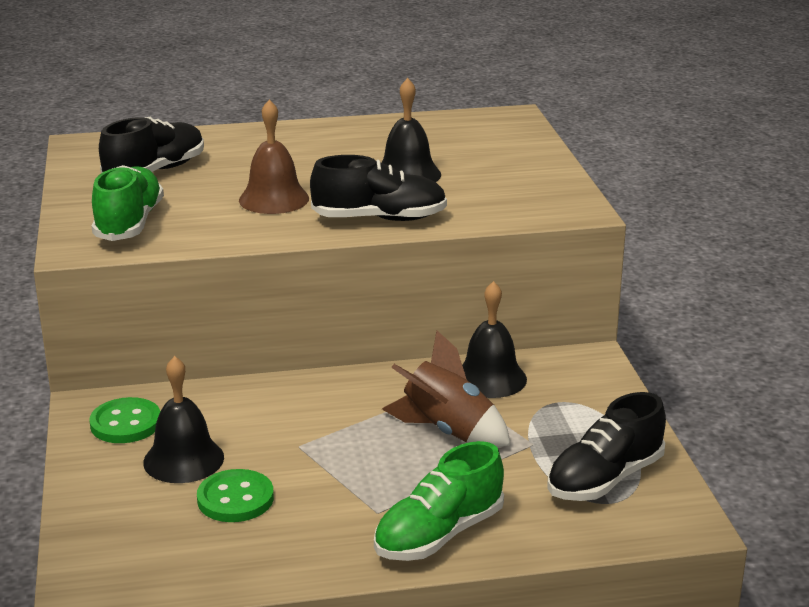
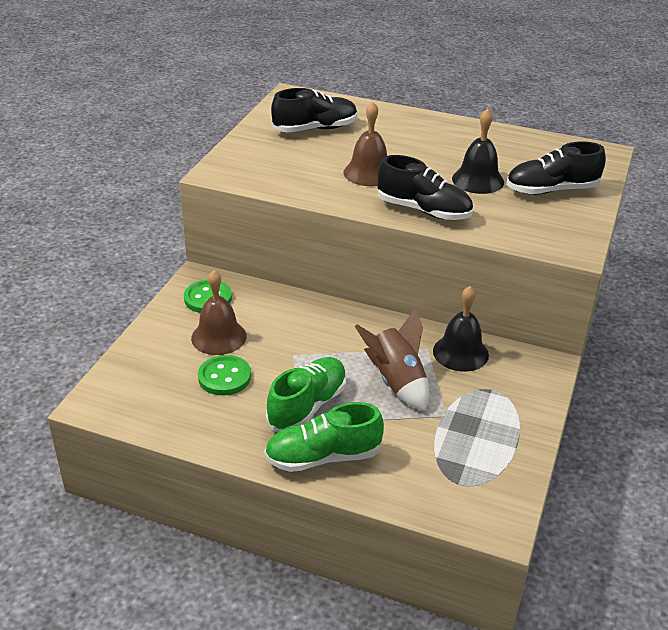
camera: 30 degrees right, 10 degrees up
green shoe [92,165,164,241] -> green shoe moved to [266,357,347,432]
black bell [143,356,224,483] -> brown bell [191,270,246,355]
black shoe [547,392,666,501] -> black shoe moved to [506,141,606,195]

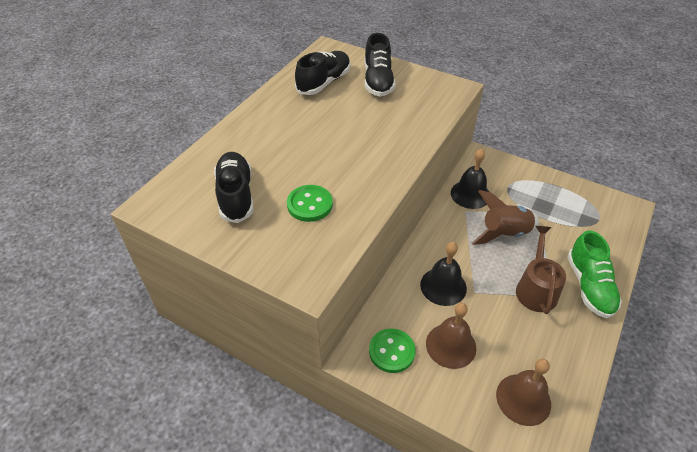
camera: 80 degrees left, 10 degrees up
green button [198,355,251,395] -> green button moved to [287,185,333,222]
green shoe [266,357,347,432] -> brown watering can [516,226,566,314]
brown bell [343,101,387,186] -> brown bell moved to [496,359,551,426]
black shoe [377,155,473,220] -> black shoe moved to [295,51,350,95]
black bell [452,108,504,194] -> black bell moved to [420,242,467,306]

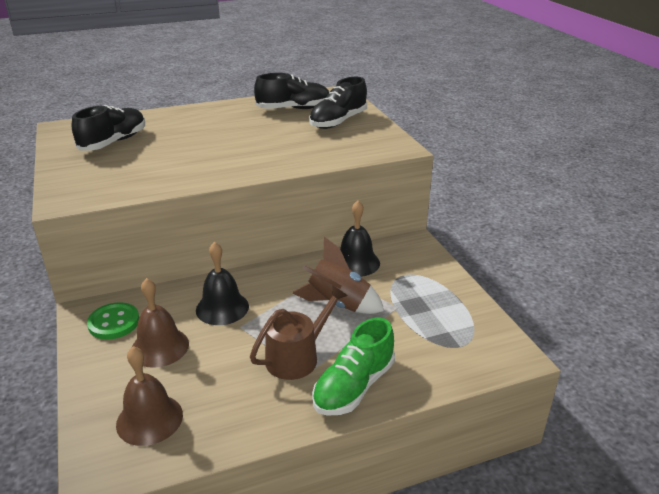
camera: 40 degrees right, 15 degrees down
green button [287,185,333,222] -> none

